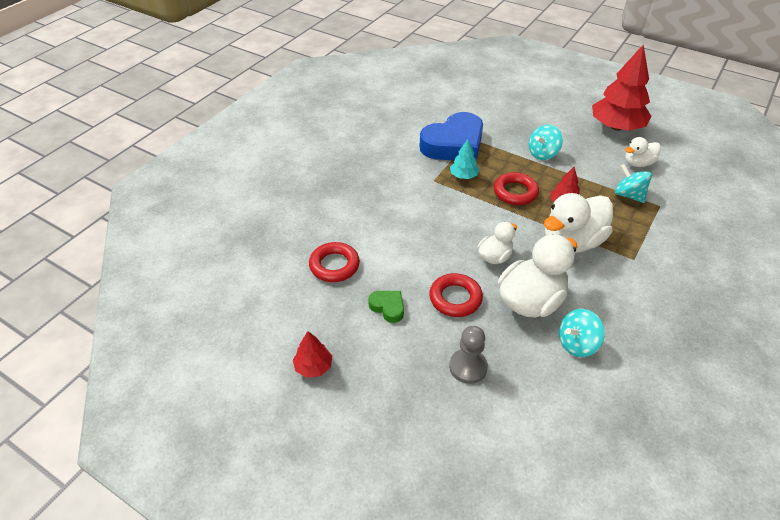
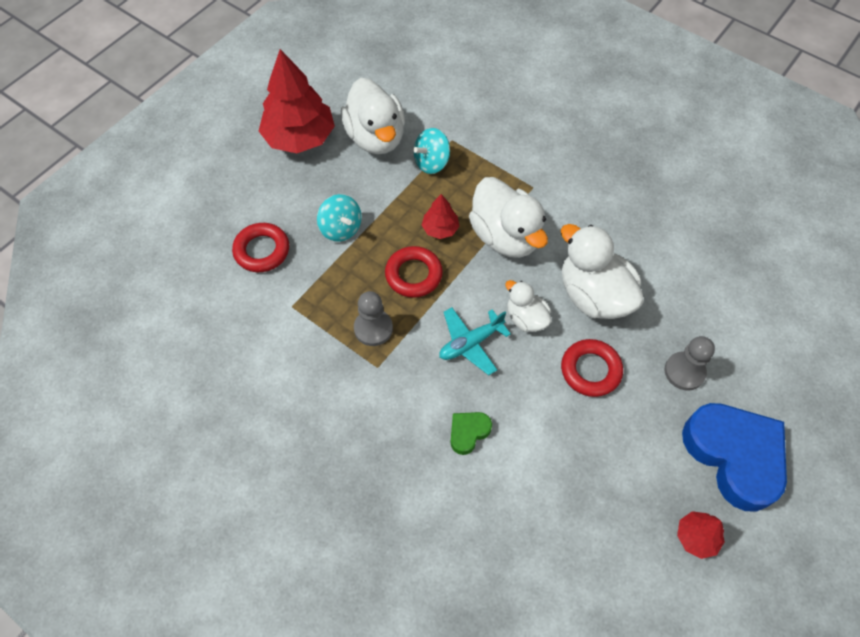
camera: 85 degrees left, 15 degrees up
red ring [309,242,360,282] -> red ring moved to [232,223,289,272]
green heart [368,291,404,323] -> green heart moved to [450,412,492,455]
blue heart [419,112,483,160] -> blue heart moved to [682,403,787,512]
turquoise tree [450,139,479,179] -> grey pawn [354,291,393,346]
turquoise spinning top [559,309,605,357] -> none
white duck [625,137,661,167] -> white duck [341,78,405,154], size x1.81
none -> turquoise plane [439,307,511,375]

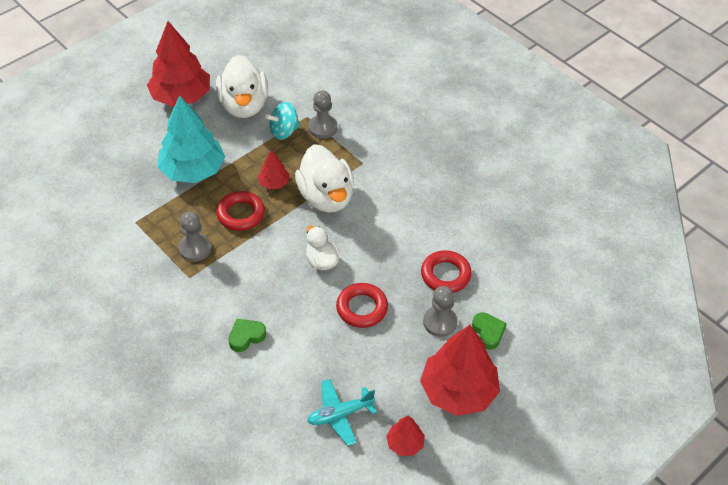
camera: 10 degrees right, 10 degrees down
red ring [232,223,289,272] -> red ring moved to [421,250,472,293]
turquoise spinning top [317,194,362,242] -> turquoise tree [157,95,225,183]
turquoise plane [439,307,511,375] -> turquoise plane moved to [307,379,377,446]
white duck [561,224,644,319] -> none
blue heart [682,403,787,512] -> red tree [420,325,500,416]
none -> grey pawn [308,90,338,139]
none -> green heart [472,312,507,350]

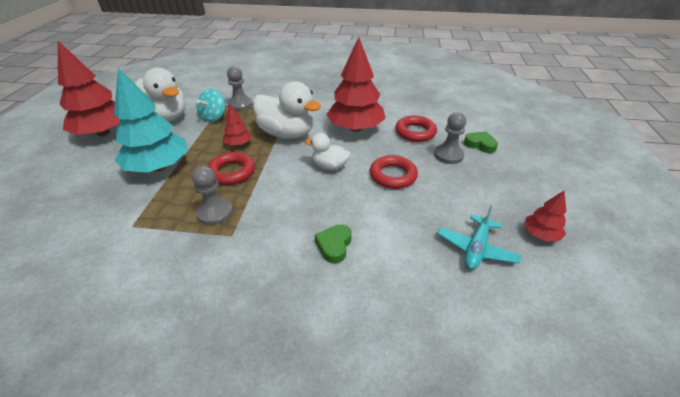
camera: 40 degrees left, 10 degrees down
red tree [420,325,500,416] -> red tree moved to [326,37,386,132]

